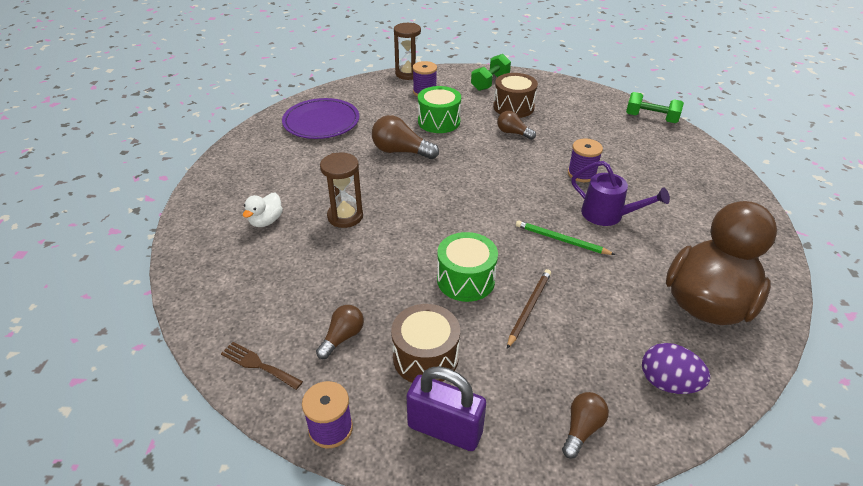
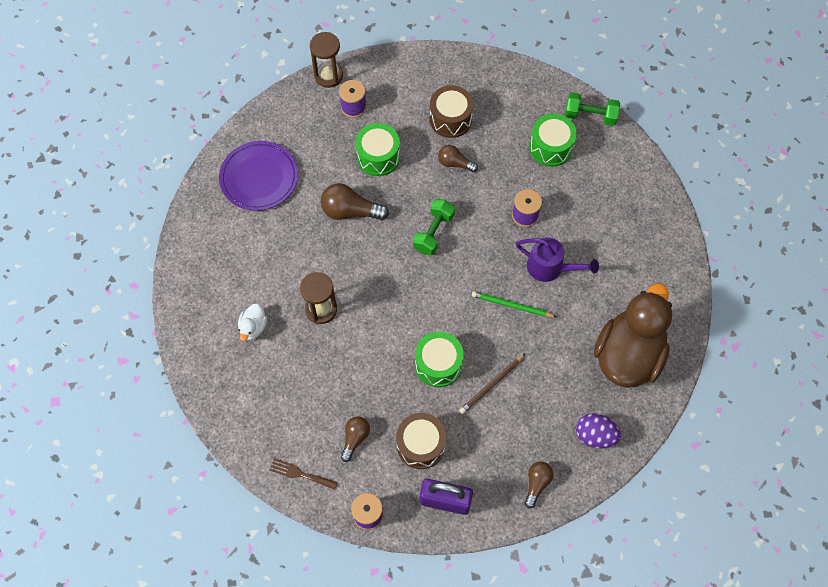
camera: 10 degrees left, 25 degrees up
green dumbbell [471,54,511,91] -> green dumbbell moved to [413,199,455,255]
brown pencil [507,269,551,349] -> brown pencil turned 150 degrees counterclockwise [459,353,526,414]
none -> green drum [529,114,577,167]

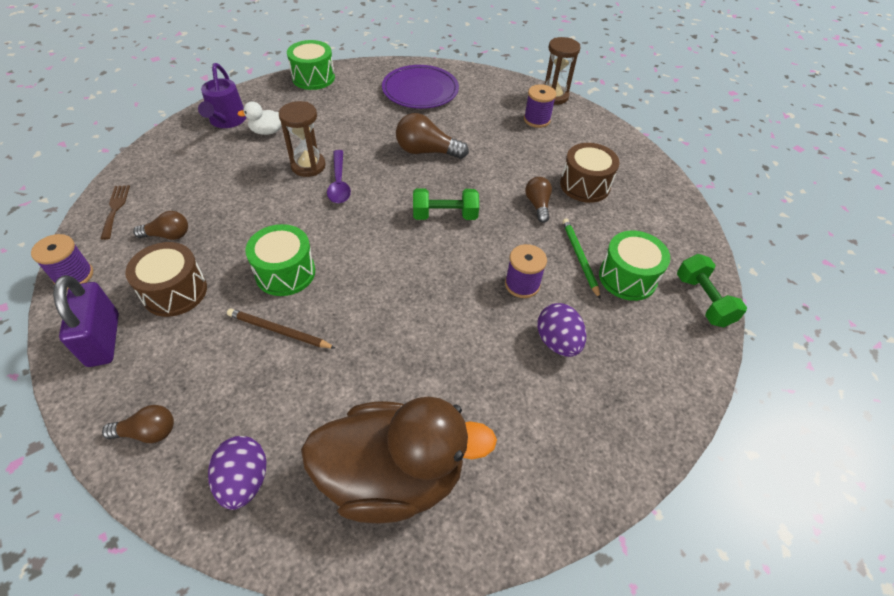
camera: 60 degrees right, 15 degrees down
brown light bulb [321,183,389,220] -> brown light bulb turned 60 degrees counterclockwise [396,113,469,159]
green drum [355,123,400,176] -> green drum moved to [287,40,335,90]
green pencil [472,291,556,317] -> green pencil moved to [562,219,600,299]
purple watering can [516,237,599,282] -> purple watering can moved to [198,63,246,128]
none -> purple spoon [327,150,351,203]
none -> purple egg [537,303,586,357]

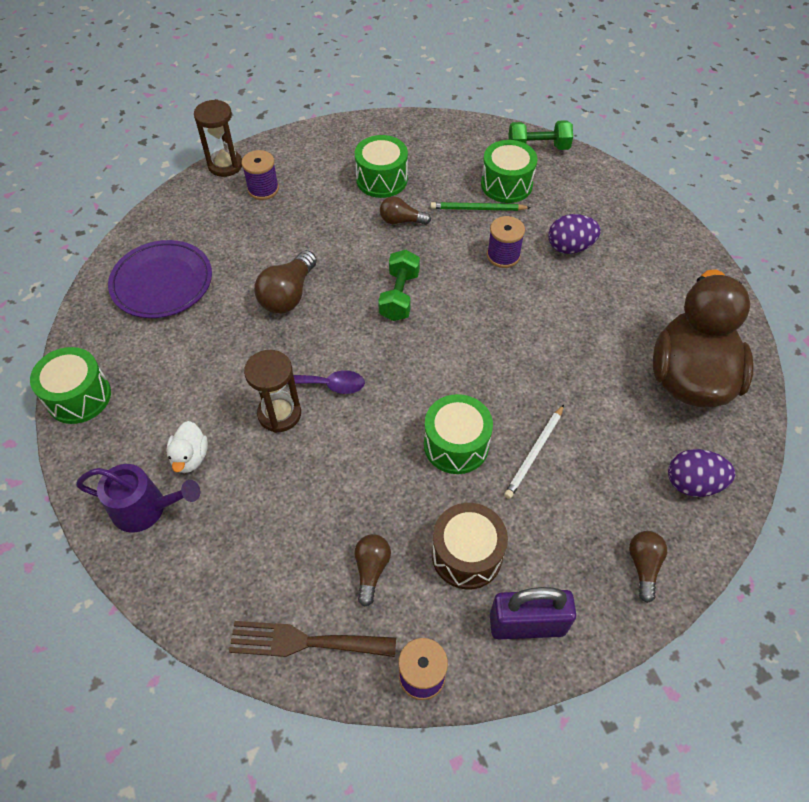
camera: 75 degrees left, 5 degrees up
brown fork [100,185,130,240] -> brown fork [229,621,396,657], size x1.55
brown pencil [227,309,335,349] -> white pencil [504,405,564,499]
brown drum [560,143,620,203] -> green drum [355,135,408,198]

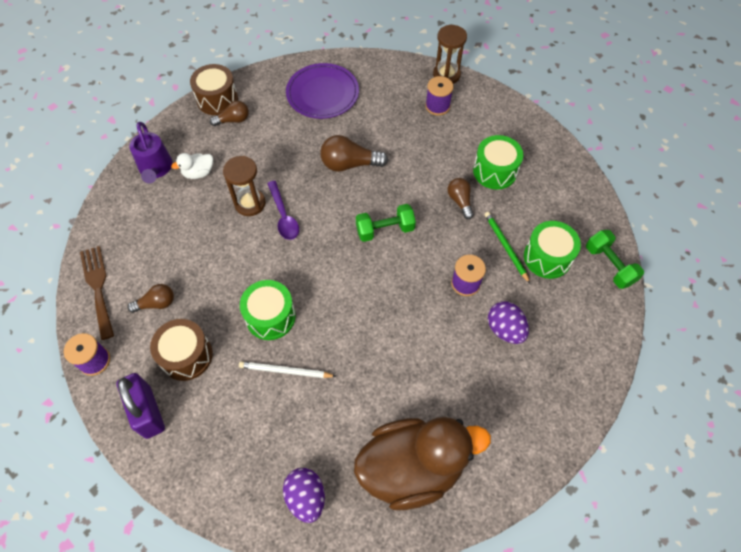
camera: 65 degrees right, 5 degrees up
green drum [30,347,111,424] -> brown drum [190,64,238,115]
brown light bulb [629,531,667,603] -> brown light bulb moved to [210,101,249,126]

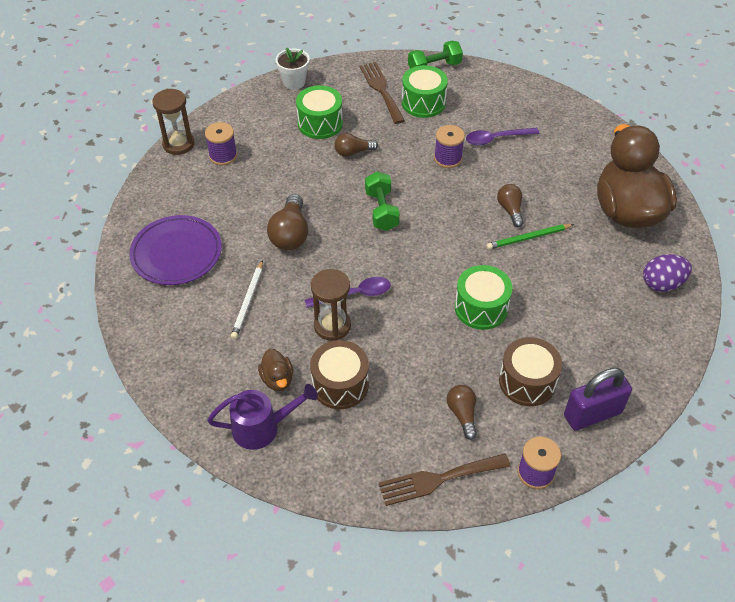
camera: 85 degrees left, 10 degrees down
white duck [171,153,213,179] -> brown duck [258,349,293,391]
brown drum [190,64,238,115] -> brown drum moved to [310,340,369,409]
brown light bulb [210,101,249,126] -> brown light bulb moved to [497,184,524,227]
white pencil [239,362,337,378] -> white pencil moved to [231,260,263,339]
green pencil [485,212,530,284] -> green pencil moved to [486,224,574,249]
purple egg [488,301,529,344] -> purple spoon [466,128,539,146]
none -> white flower pot [276,47,310,90]
none -> brown fork [359,62,405,124]

